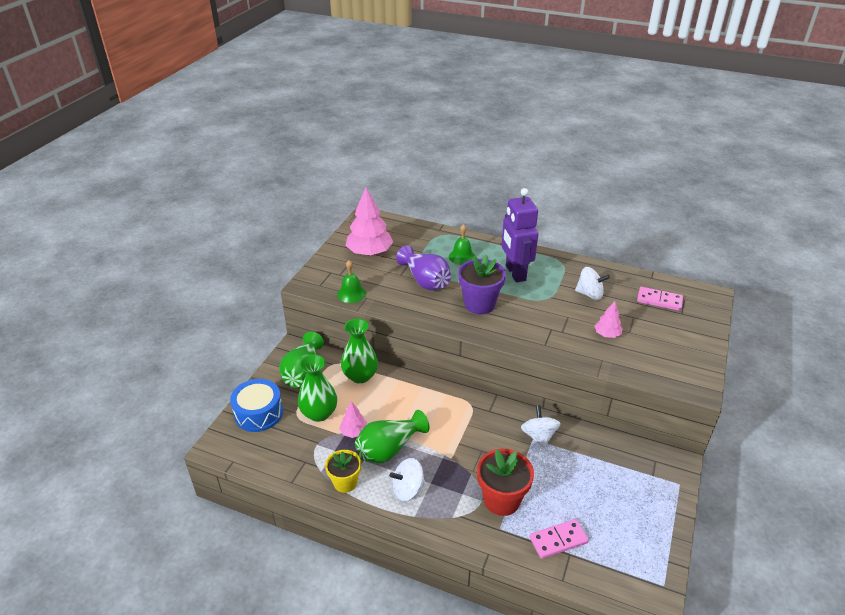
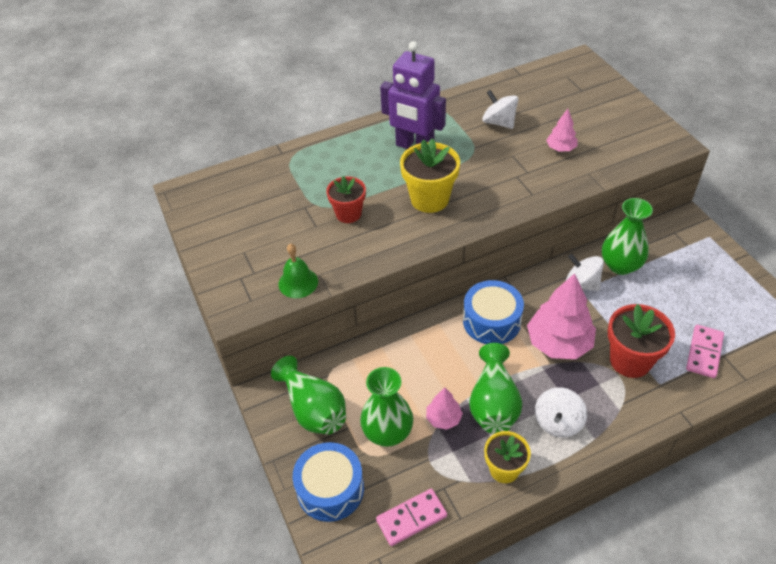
camera: 45 degrees left, 10 degrees up
green vase [341,319,378,384] -> green vase moved to [602,198,653,275]
pink tree [345,187,393,256] -> pink tree moved to [527,273,596,359]
purple vase [396,245,451,290] -> red flower pot [326,176,366,223]
green bell [449,224,475,265] -> none
purple flower pot [458,255,506,314] -> yellow flower pot [400,138,460,213]
white spinning top [575,267,610,300] -> white spinning top turned 105 degrees counterclockwise [482,90,519,129]
pink domino [637,287,683,311] -> pink domino moved to [376,489,447,546]
none -> blue drum [463,280,524,344]

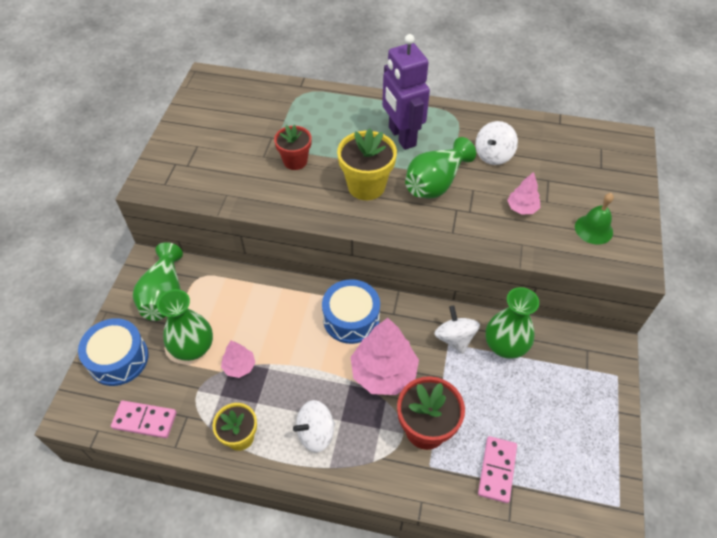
camera: 35 degrees right, 5 degrees up
green bell [278,243,318,298] -> green bell moved to [575,193,614,245]
green vase [469,343,522,434] -> green vase moved to [405,137,476,198]
white spinning top [482,90,519,129] -> white spinning top turned 135 degrees counterclockwise [475,121,518,165]
pink domino [686,325,724,378] -> pink domino turned 45 degrees counterclockwise [478,436,517,503]

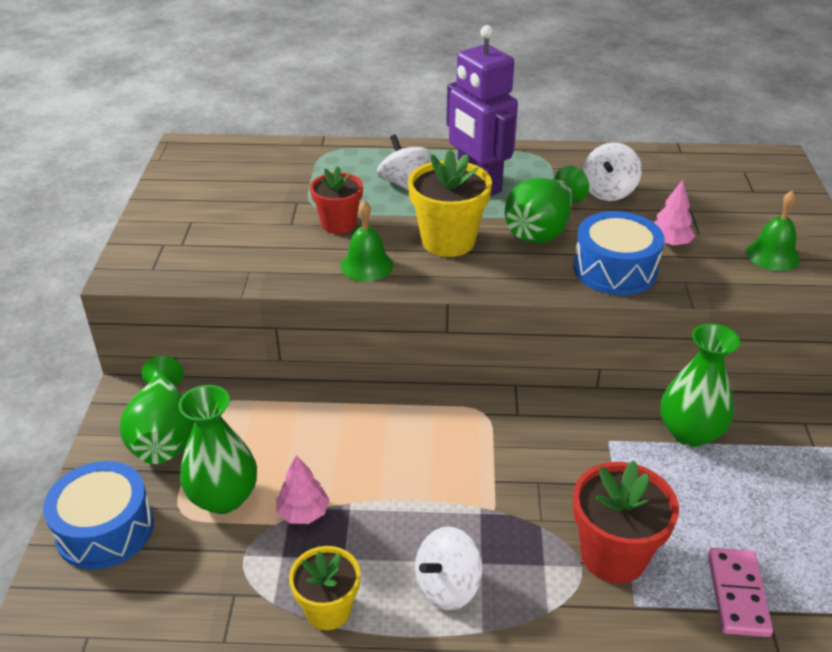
camera: 10 degrees left, 15 degrees down
pink domino [111,401,177,438] -> none
blue drum [322,279,380,344] -> blue drum moved to [573,211,665,295]
pink tree [350,318,419,395] -> none
white spinning top [434,306,480,354] -> white spinning top moved to [376,135,431,190]
none -> green bell [341,200,393,282]

